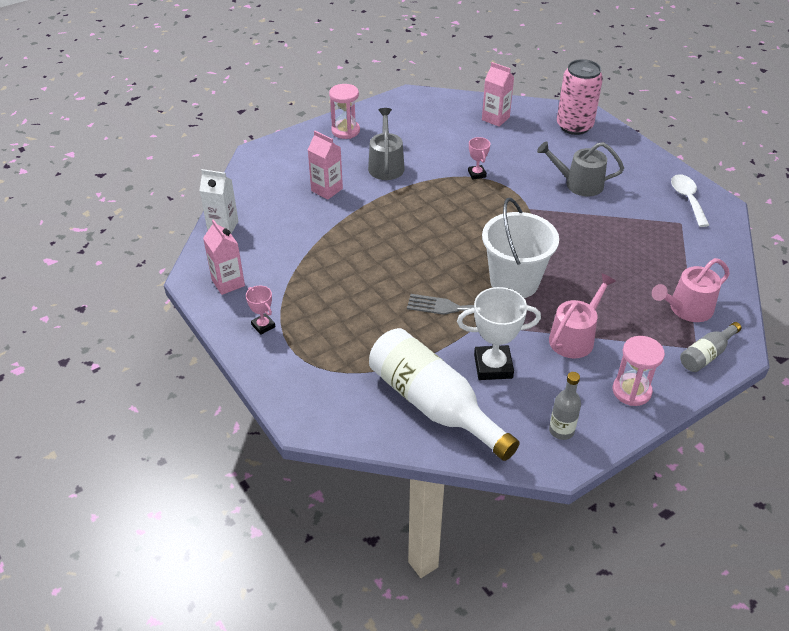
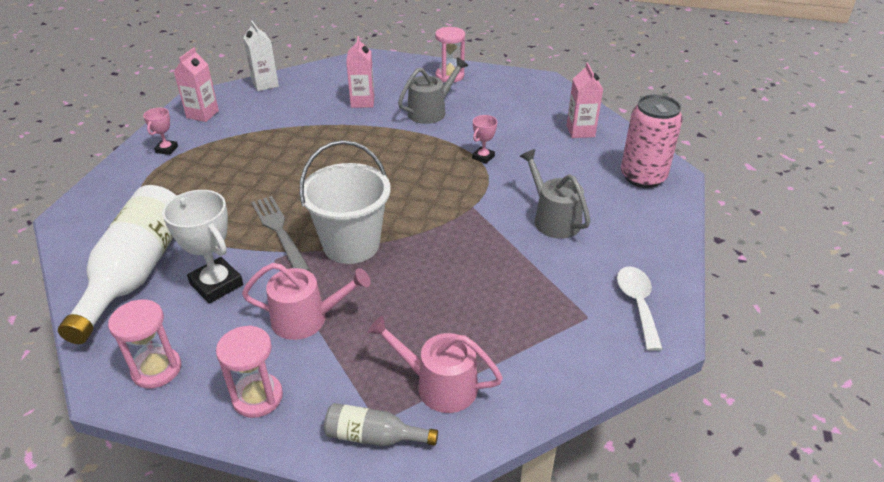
camera: 50 degrees right, 5 degrees down
grey bottle [549,372,581,440] -> pink hourglass [108,300,181,389]
white spoon [671,174,709,227] -> white spoon turned 45 degrees counterclockwise [617,266,663,351]

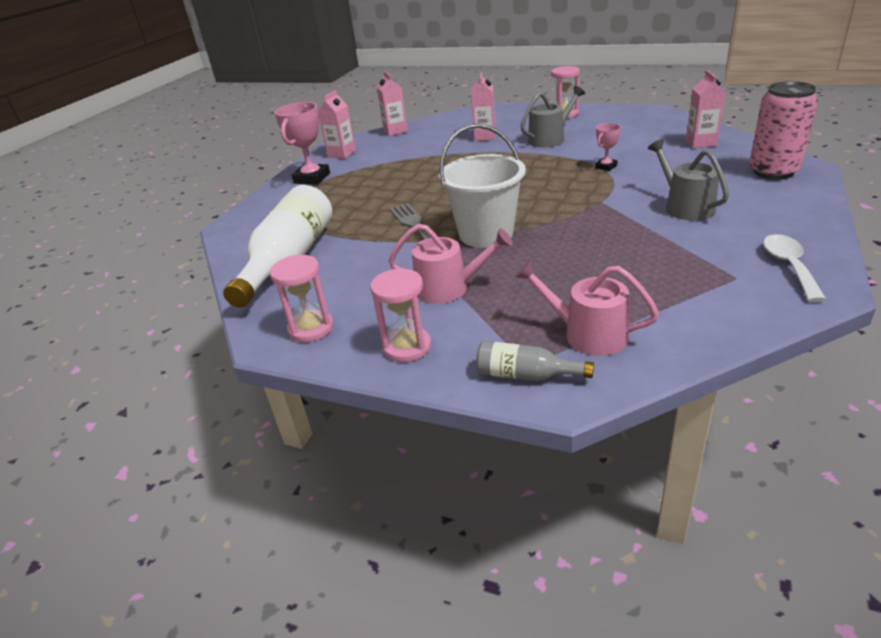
camera: 10 degrees right, 5 degrees down
pink trophy [143,108,178,155] -> pink trophy [274,102,330,185], size x1.88
white trophy [162,190,243,304] -> none
white carton [243,21,279,91] -> pink carton [377,71,408,136]

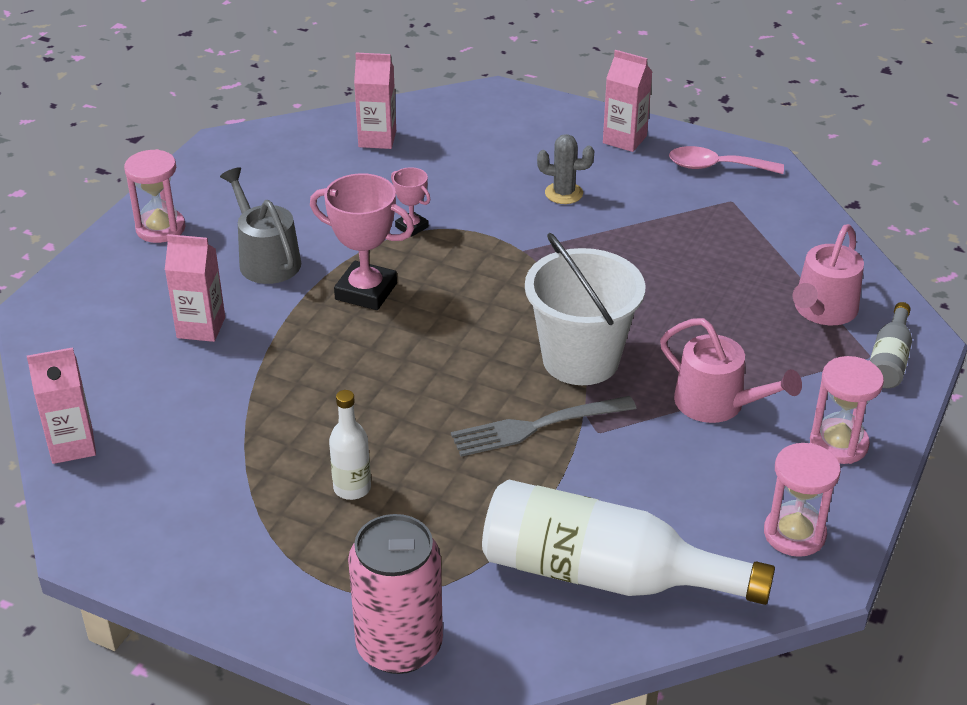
camera: 90 degrees left, 5 degrees up
pink trophy [274,102,330,185] -> pink trophy moved to [310,173,414,310]
pink carton [318,90,356,159] -> pink carton moved to [603,50,652,152]
pink watering can [389,224,513,304] -> pink watering can turned 120 degrees clockwise [660,318,802,423]
grey watering can [648,139,729,220] -> grey cactus [537,134,594,204]
pink can [749,81,818,179] -> pink can moved to [348,514,443,674]
white spoon [763,234,826,302] -> pink spoon [669,146,784,174]
none -> white bottle [329,390,371,500]

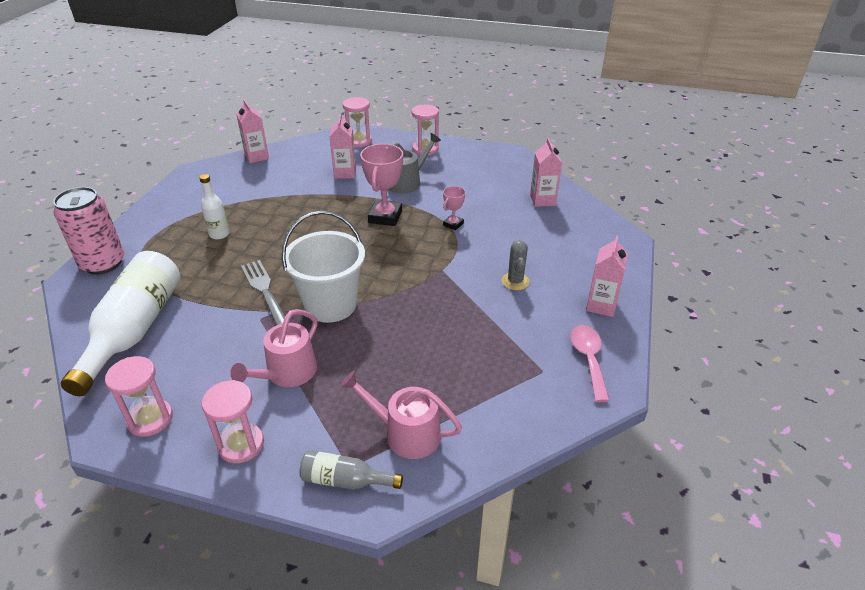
camera: 80 degrees right, 0 degrees up
none -> pink hourglass [343,97,372,147]

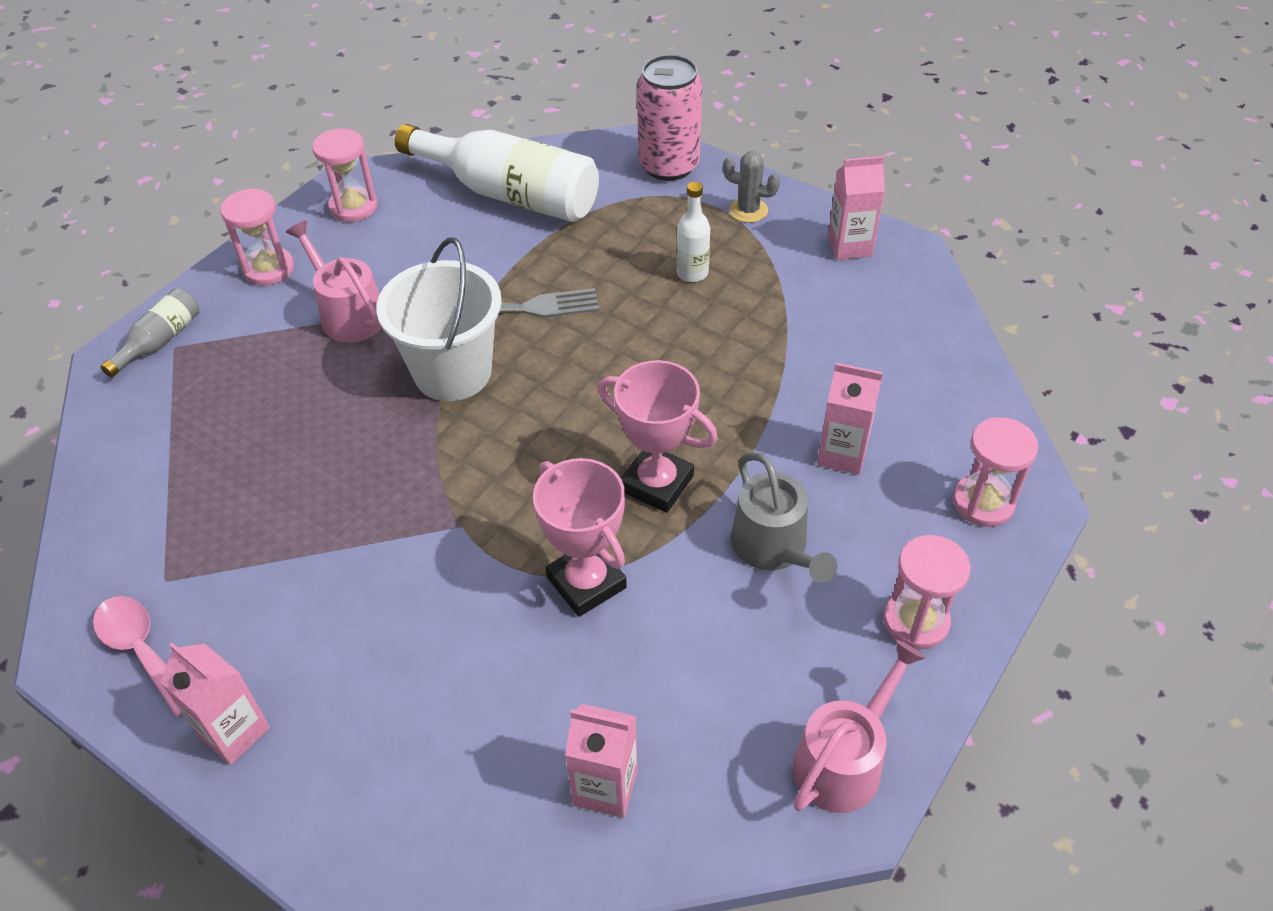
camera: 110 degrees right, 10 degrees up
pink carton [236,99,269,163] -> pink carton moved to [828,156,885,260]
pink watering can [340,371,462,459] -> pink watering can moved to [793,640,925,813]
pink trophy [443,186,465,230] -> pink trophy [533,458,627,617], size x1.88
grey cactus [502,240,530,290] -> grey cactus moved to [723,151,780,223]
pink spoon [570,325,610,402] -> pink spoon turned 150 degrees counterclockwise [93,596,183,717]

